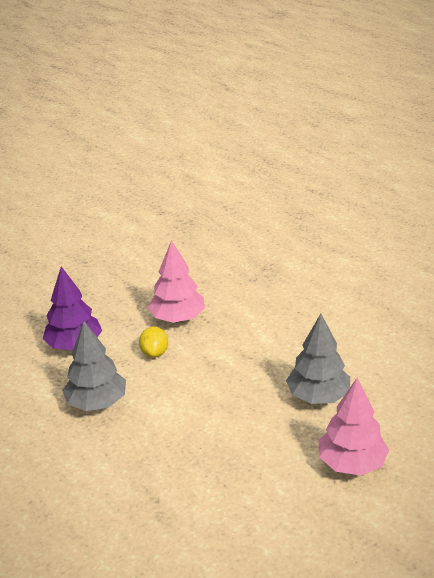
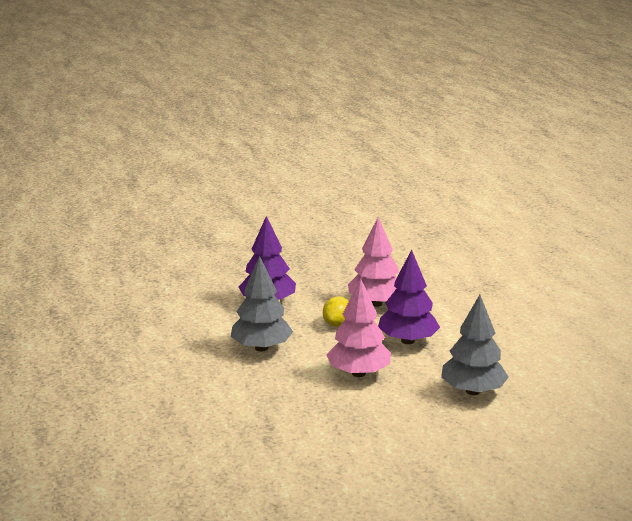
camera: 20 degrees right, 10 degrees down
pink tree [319,378,389,476] -> pink tree moved to [326,278,391,377]
none -> purple tree [378,249,440,344]

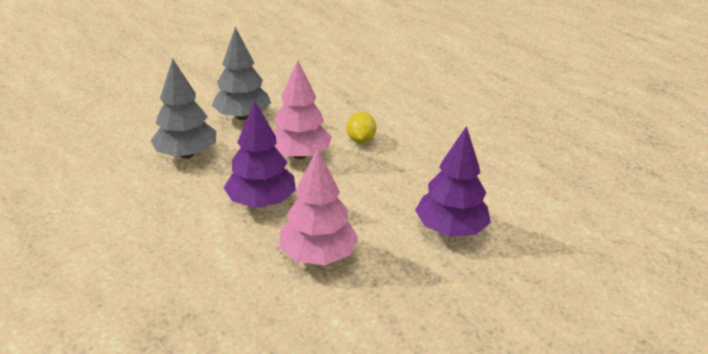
camera: 160 degrees right, 10 degrees up
grey tree [231,256,293,352] -> grey tree moved to [211,27,271,120]
yellow lemon [323,297,349,327] -> yellow lemon moved to [347,112,376,143]

